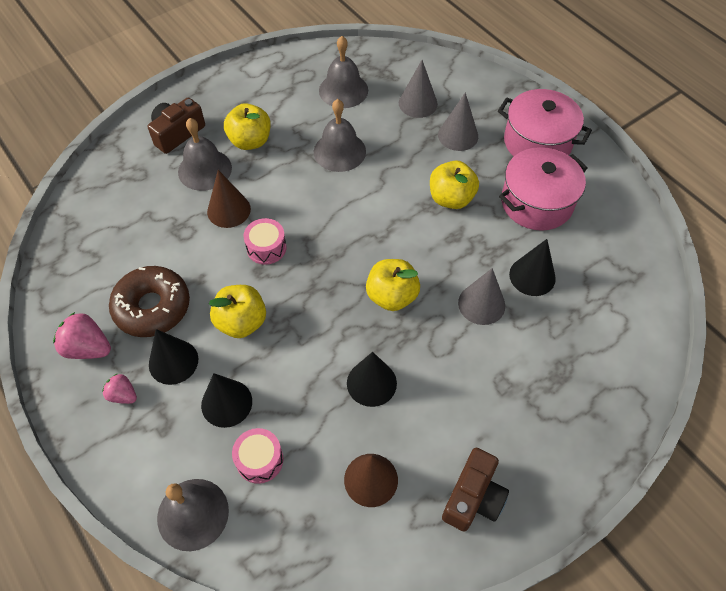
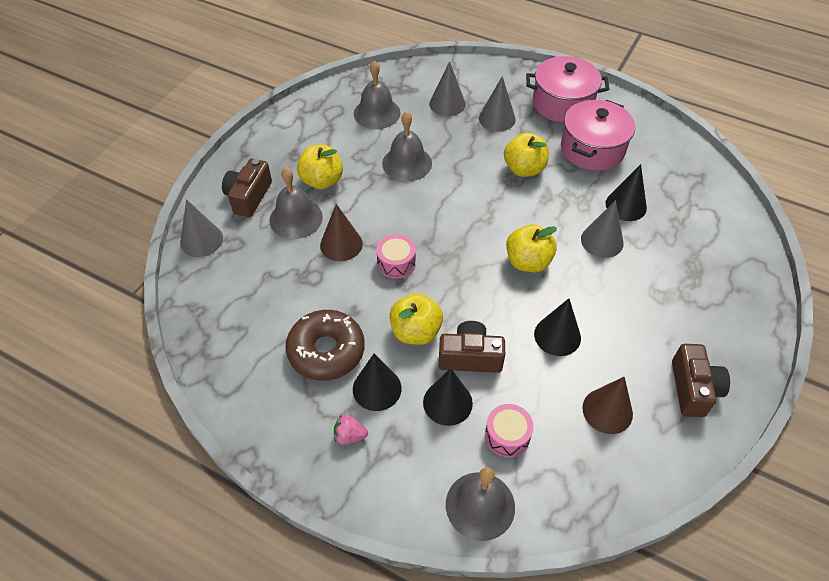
camera: 25 degrees left, 5 degrees down
pink strawberry [53,312,111,359] -> none
none -> grey cone [180,199,223,257]
none -> brown camera [439,321,505,373]

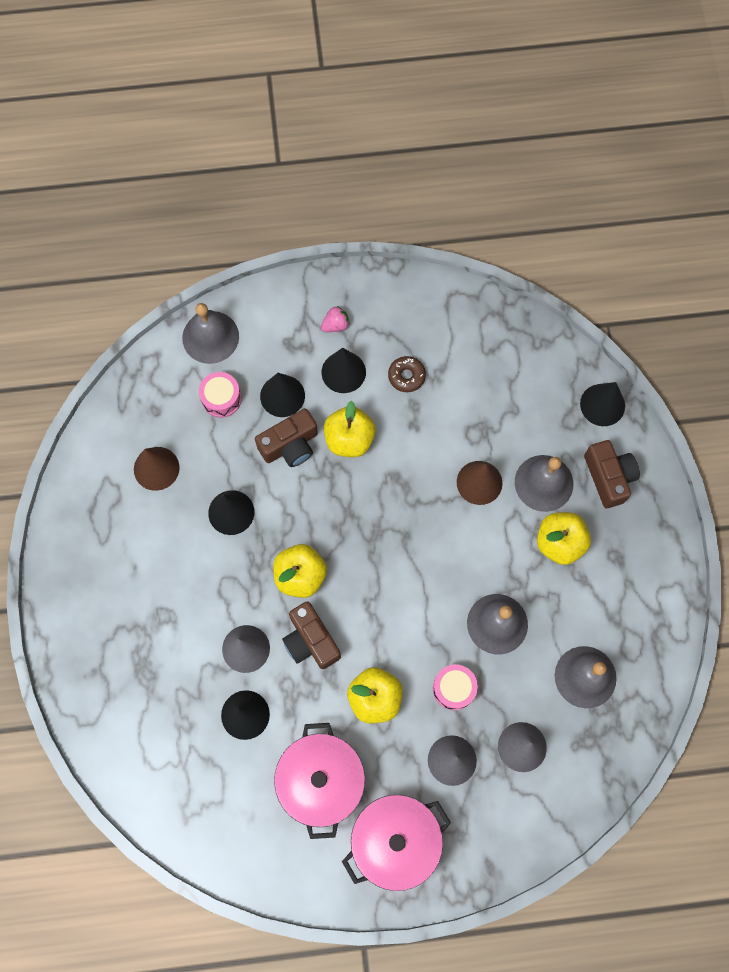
camera: 145 degrees right, 20 degrees up
grey cone [180,199,223,257] -> black cone [580,382,625,426]
brown donut [285,310,365,381] -> brown donut [388,356,426,392], size x0.51
pink drum [376,234,416,279] -> pink drum moved to [433,664,478,710]
brown camera [672,344,730,417] -> brown camera moved to [282,601,341,669]

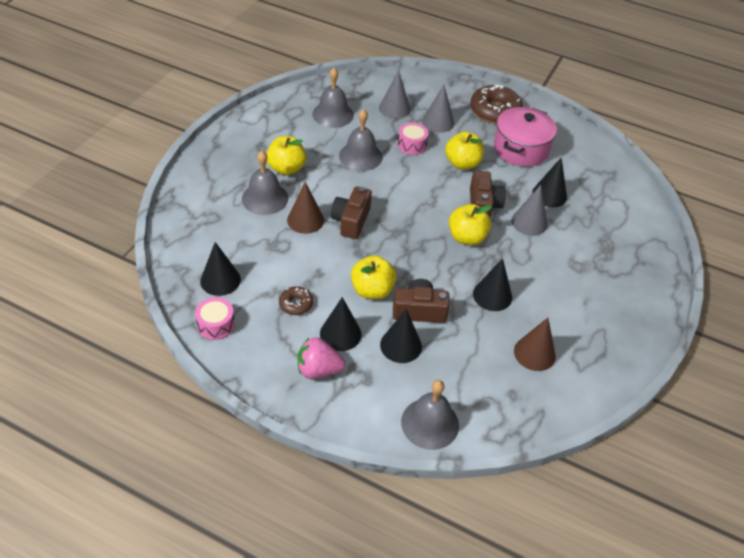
camera: 150 degrees left, 25 degrees down
pink drum [199,372,241,418] -> pink drum moved to [195,297,235,340]
pink strawberry [321,306,350,332] -> pink strawberry [298,337,345,379], size x1.64
pink pot [342,795,451,891] -> brown donut [470,85,523,124]
black cone [580,382,625,426] -> black cone moved to [200,242,241,296]
brown camera [584,440,640,508] -> brown camera moved to [331,186,372,239]

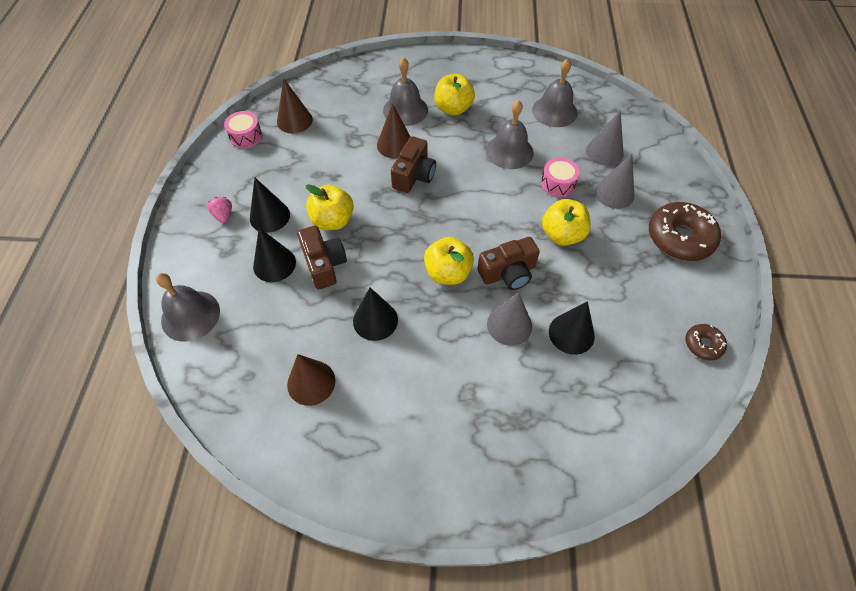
camera: 70 degrees right, 10 degrees up
black cone [200,242,241,296] -> brown cone [277,78,313,134]
brown donut [279,286,313,315] -> brown donut moved to [685,324,727,360]
pink strawberry [298,337,345,379] -> pink strawberry [207,197,232,223], size x0.61
brown camera [331,186,372,239] -> brown camera turned 120 degrees clockwise [391,136,436,193]
pink pot [494,107,557,167] -> none

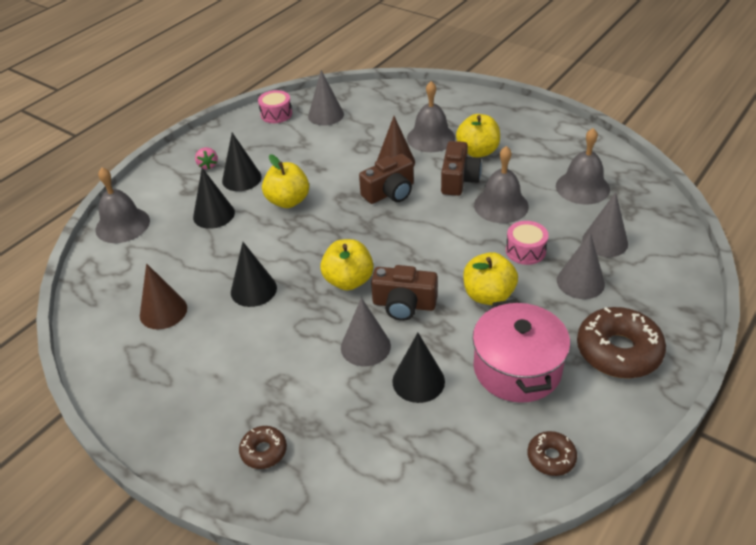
camera: 35 degrees right, 15 degrees down
pink strawberry [207,197,232,223] -> pink strawberry turned 150 degrees clockwise [195,147,218,169]
brown cone [277,78,313,134] -> grey cone [308,70,344,126]
brown camera [297,226,347,289] -> brown camera moved to [441,141,482,196]
none -> brown donut [239,426,287,469]
none -> pink pot [473,299,570,403]

